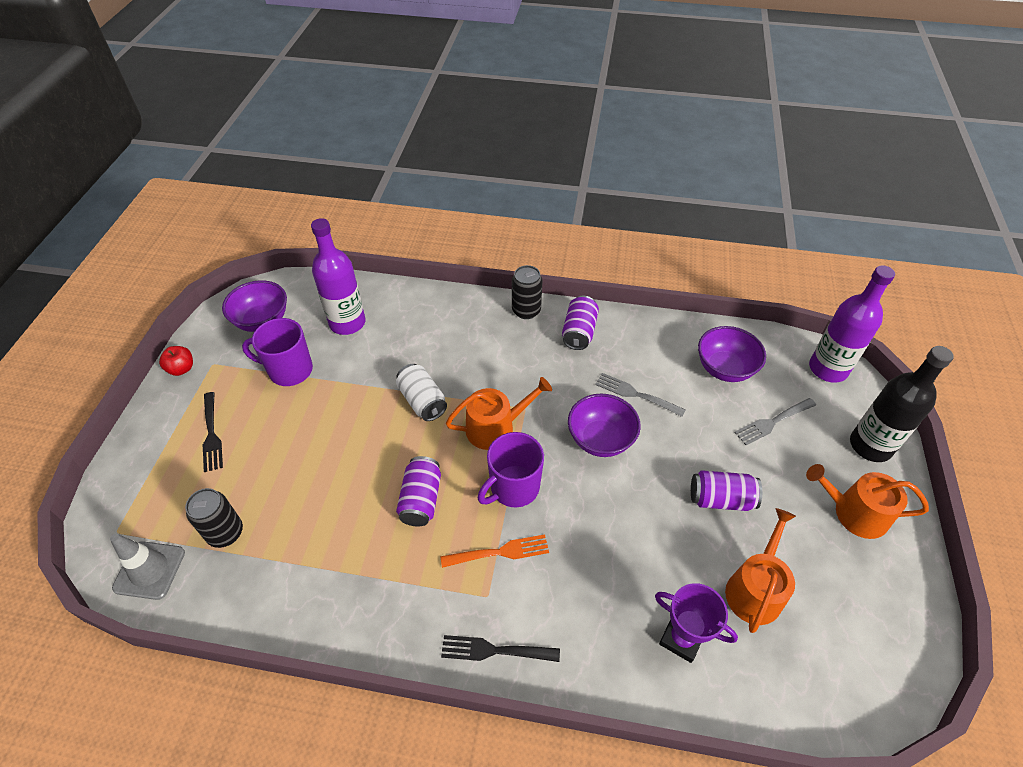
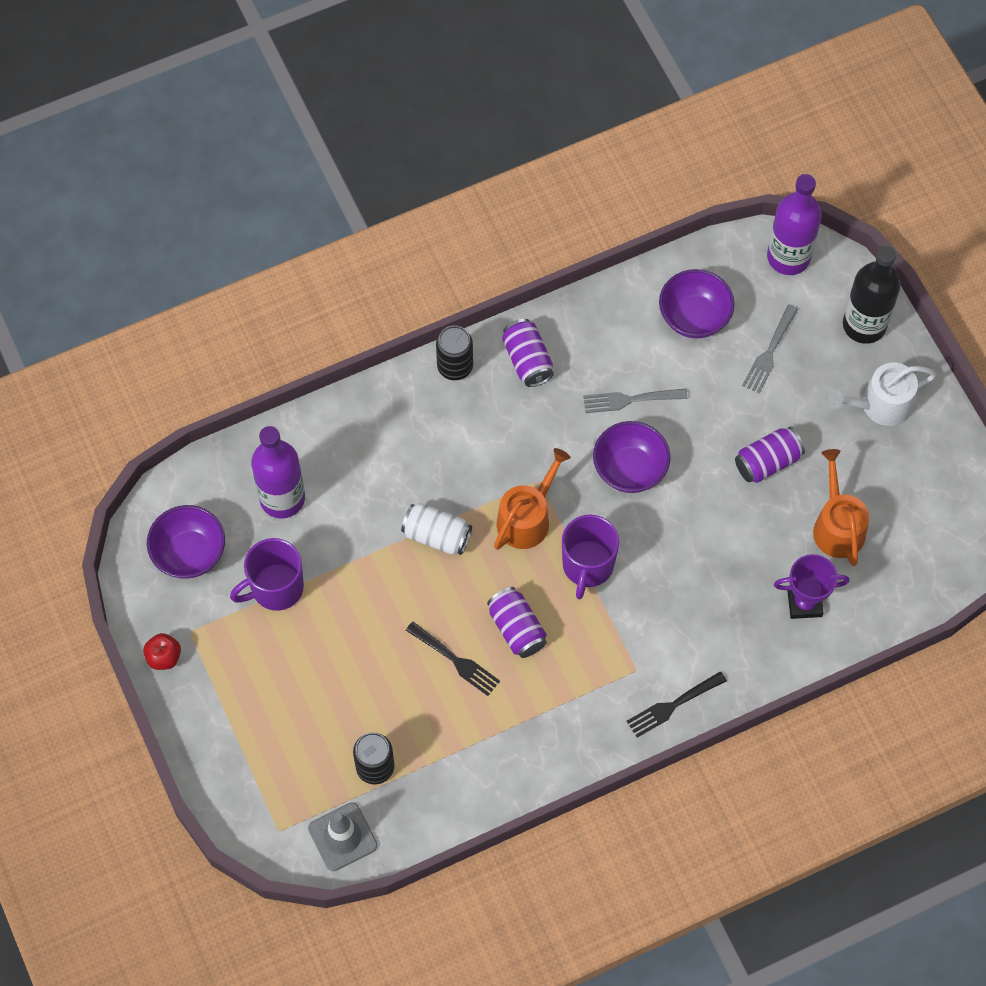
camera: 35 degrees left, 15 degrees up
black fork [203,392,223,472] -> black fork moved to [406,622,500,696]
orange fork [441,534,549,568] -> none
orange watering can [806,464,929,539] -> white watering can [828,363,937,426]

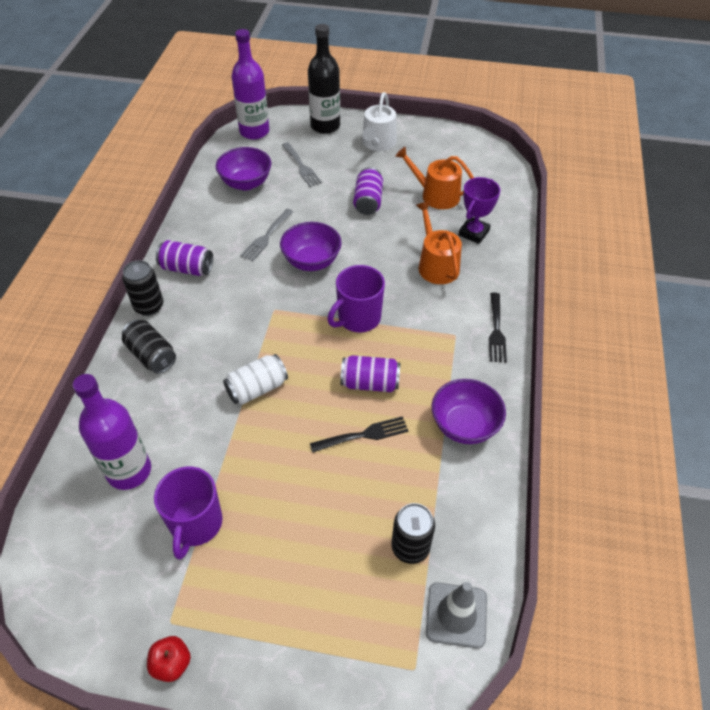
camera: 55 degrees left, 15 degrees down
purple bowl [147,505,225,579] -> purple bowl moved to [432,379,506,444]
orange watering can [494,448,571,550] -> orange watering can moved to [416,201,462,284]
purple mug [562,515,619,599] -> purple mug turned 90 degrees clockwise [327,265,385,332]
none -> black can [122,320,176,374]

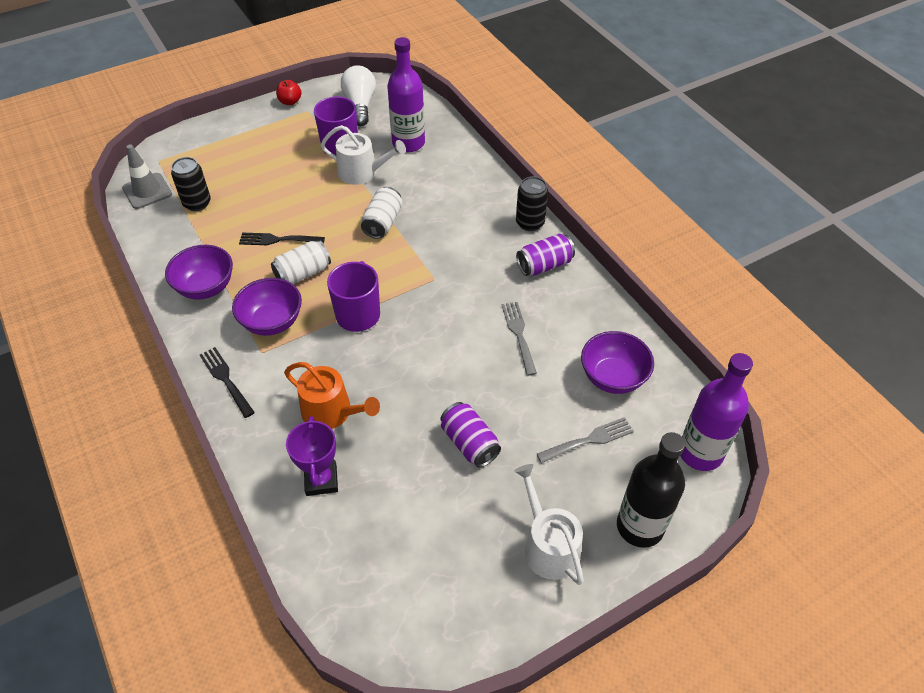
camera: 140 degrees right, 0 degrees up
black can [122,320,176,374] -> none
purple bowl [280,222,342,271] -> purple bowl moved to [232,278,302,336]
grey fork [282,142,322,187] -> grey fork turned 135 degrees clockwise [537,417,634,463]
black fork [310,416,408,453] -> black fork turned 60 degrees clockwise [239,233,325,245]
purple can [340,355,400,392] -> white can [271,240,331,284]
orange watering can [395,147,474,209] -> none
none -> white watering can [321,125,406,185]
none -> white light bulb [341,65,376,126]

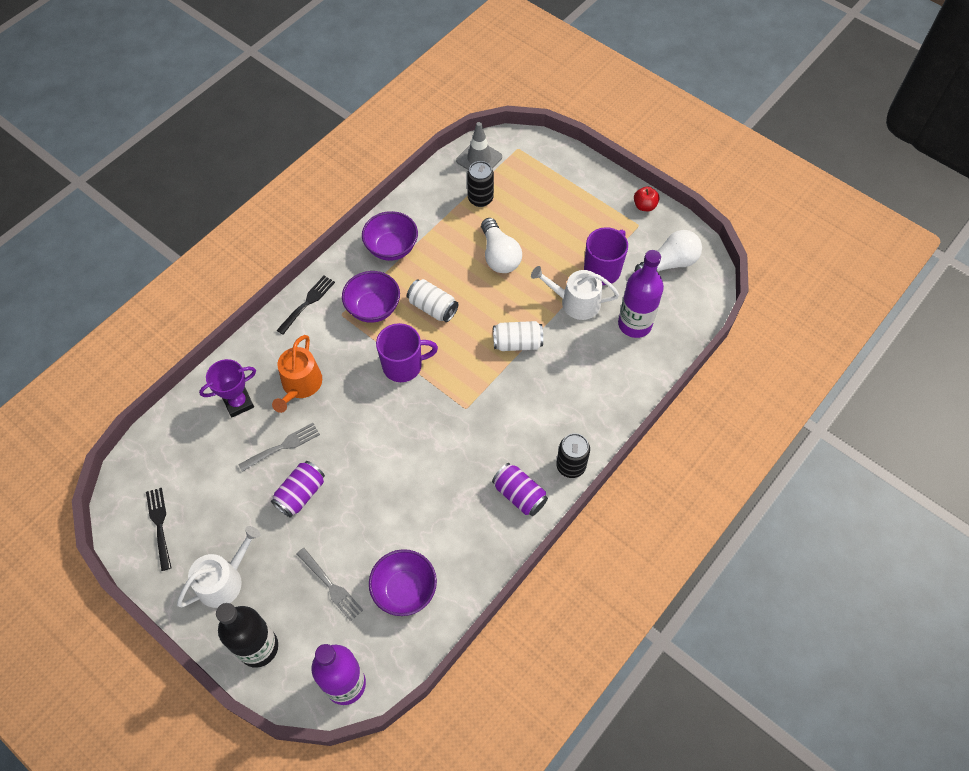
camera: 70 degrees right, 10 degrees up
black fork [239,233,325,245] -> black fork moved to [146,488,171,571]
white watering can [321,125,406,185] -> white watering can turned 105 degrees clockwise [531,266,619,320]
grey fork [502,302,537,376] -> grey fork moved to [238,423,320,472]
none -> white light bulb [481,218,522,273]

